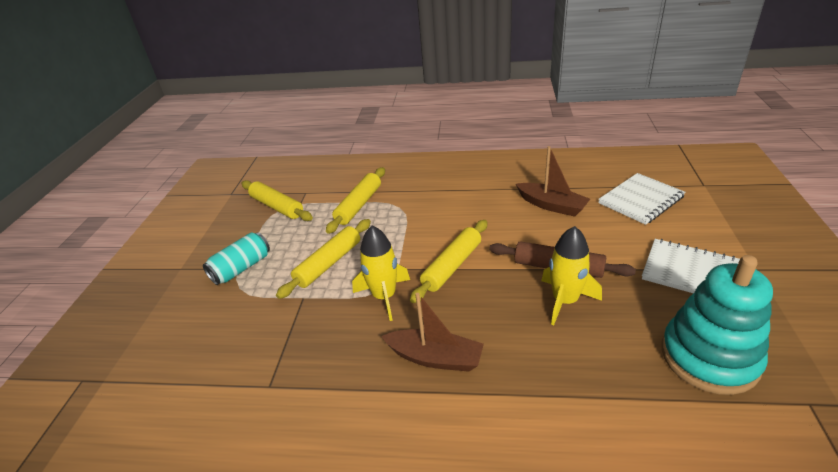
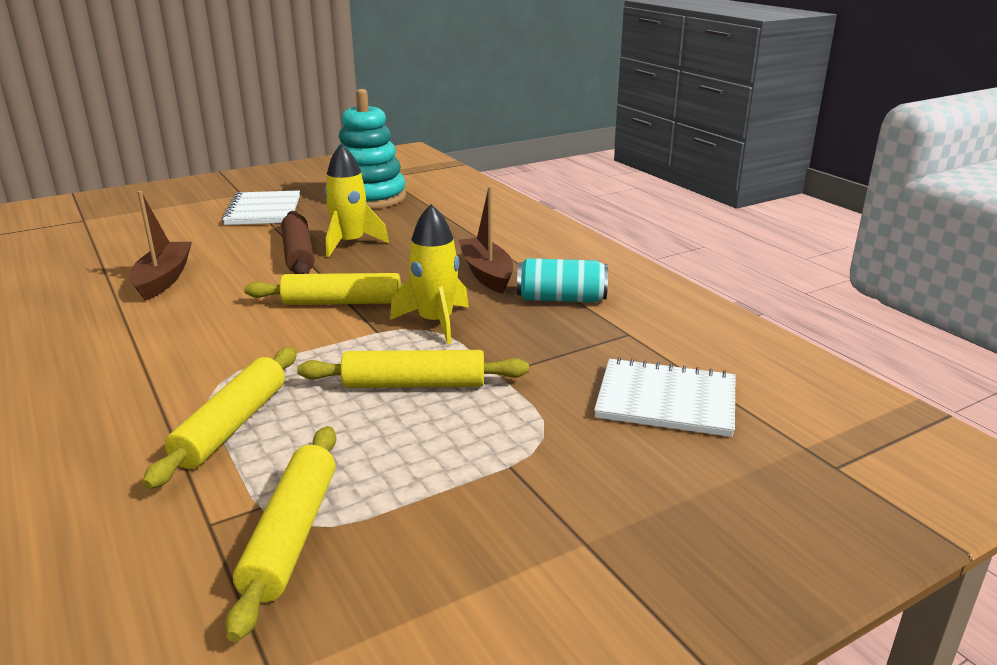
camera: 130 degrees left, 10 degrees down
turquoise can [203,232,270,285] -> turquoise can moved to [517,258,608,303]
yellow rolling pin [326,167,385,234] -> yellow rolling pin turned 60 degrees counterclockwise [142,347,297,489]
white notebook [598,173,685,225] -> white notebook moved to [594,357,735,437]

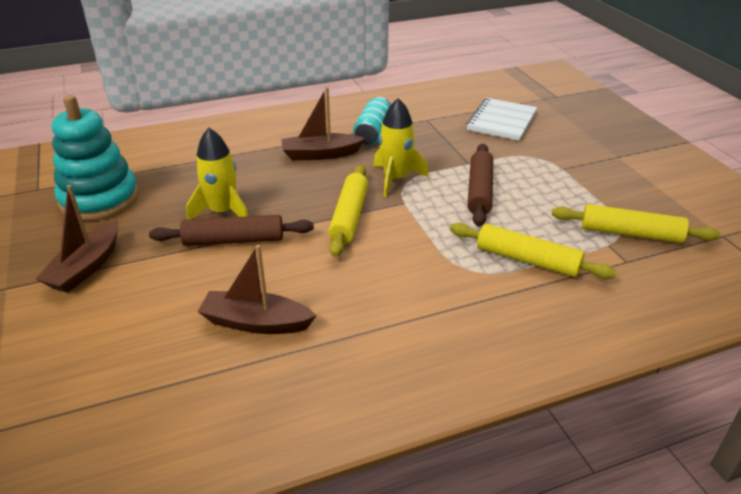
camera: 80 degrees left, 10 degrees up
white notebook [222,190,300,225] -> brown boat [35,185,119,293]
yellow rolling pin [297,350,529,388] -> brown rolling pin [467,144,493,227]

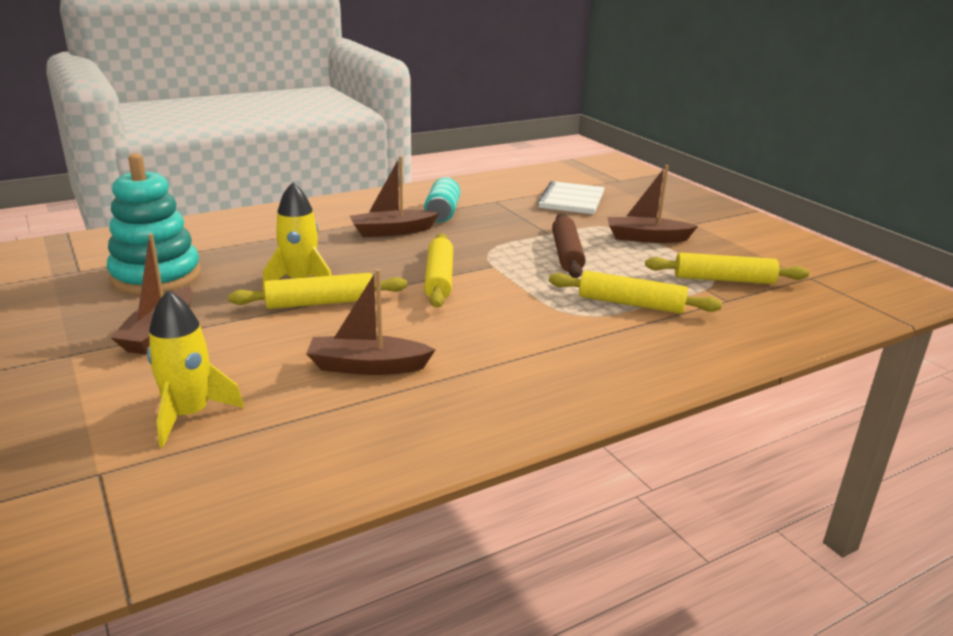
camera: 10 degrees left, 10 degrees down
brown rolling pin [149,215,314,246] -> yellow rolling pin [228,273,407,309]
yellow rocket [373,98,429,197] -> yellow rocket moved to [147,290,244,447]
none -> brown boat [607,165,698,243]

